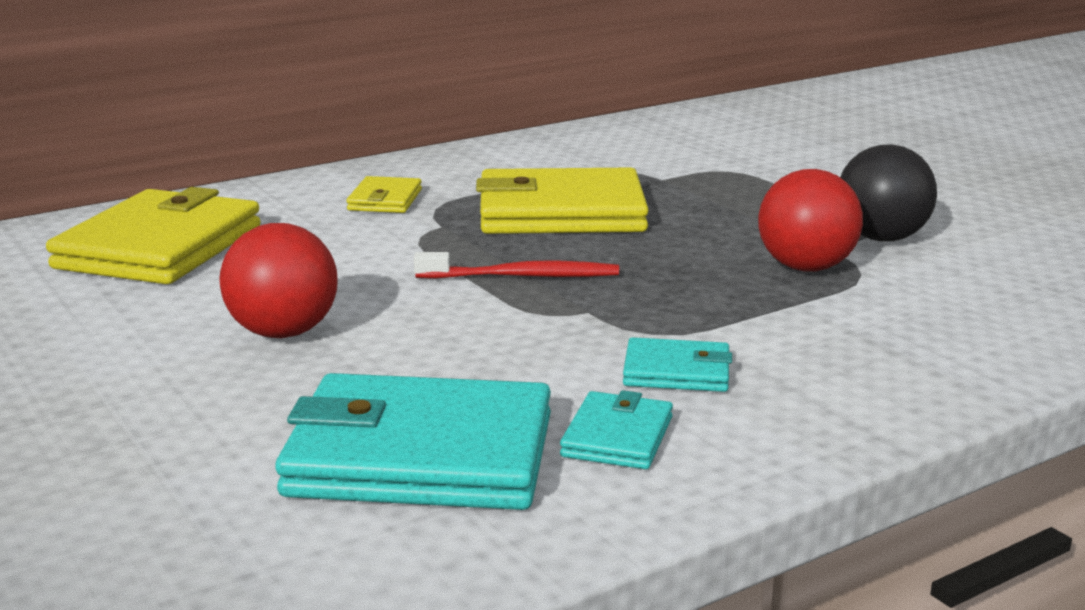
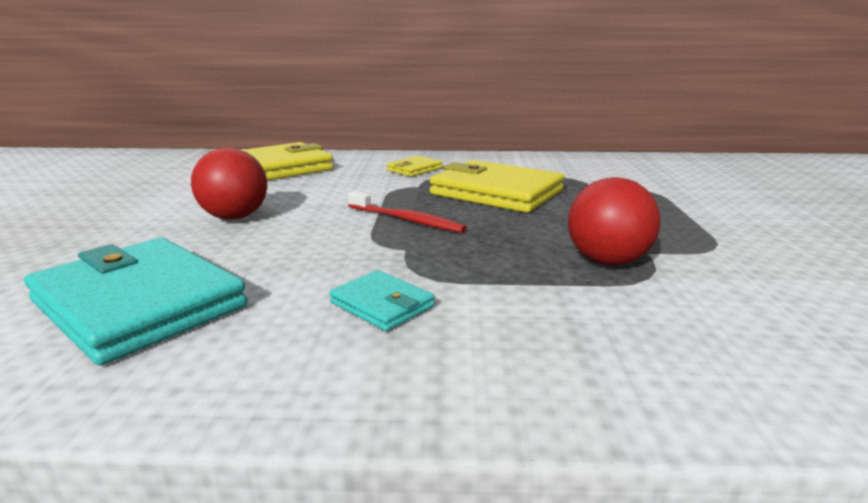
camera: 35 degrees right, 0 degrees up
turquoise wallet [560,390,673,469] -> none
black ball [840,144,937,242] -> none

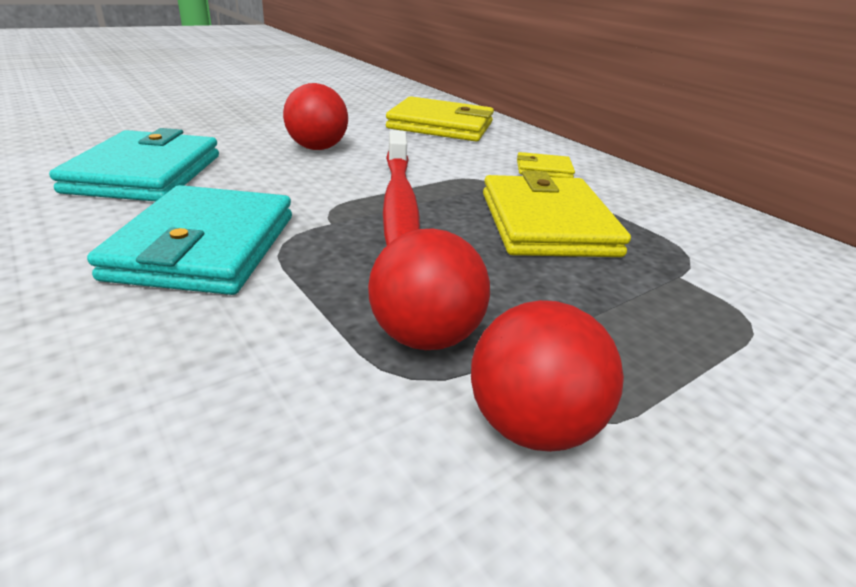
camera: 50 degrees right, 10 degrees up
turquoise wallet [329,270,435,331] -> turquoise wallet [87,185,292,295], size x2.09
red toothbrush [348,191,467,233] -> red toothbrush [383,130,420,245], size x1.79
none -> red ball [471,300,624,452]

